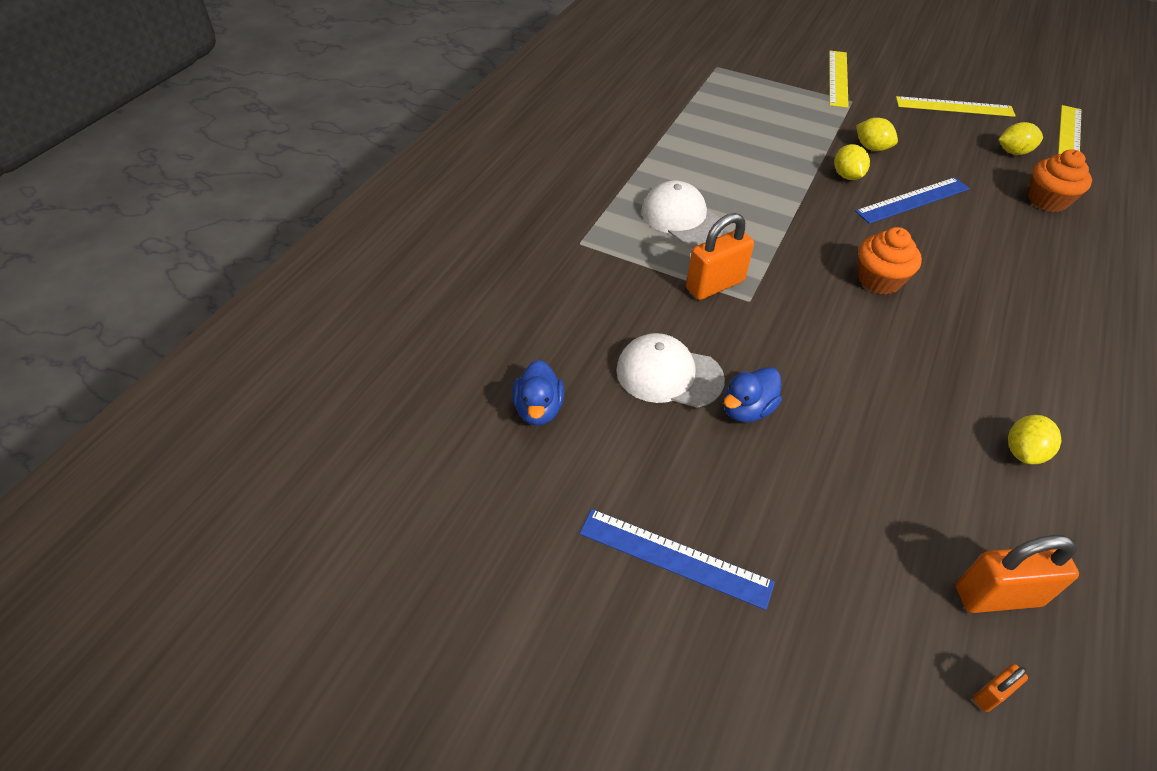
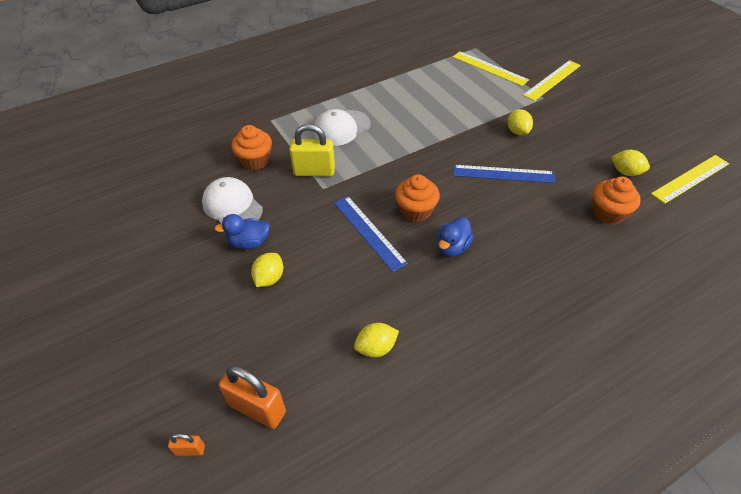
camera: 35 degrees right, 0 degrees up
blue duck [512,360,564,426] -> blue duck moved to [437,217,474,256]
blue ruler [579,509,775,610] -> blue ruler moved to [334,196,408,272]
white cap [641,181,724,245] -> white cap turned 120 degrees counterclockwise [313,109,371,146]
orange padlock [686,213,754,300] -> yellow padlock [289,124,335,176]
yellow lemon [835,144,870,180] -> yellow lemon moved to [251,253,283,287]
yellow ruler [896,96,1016,117] -> yellow ruler moved to [453,51,529,86]
none -> orange cupcake [231,125,272,170]

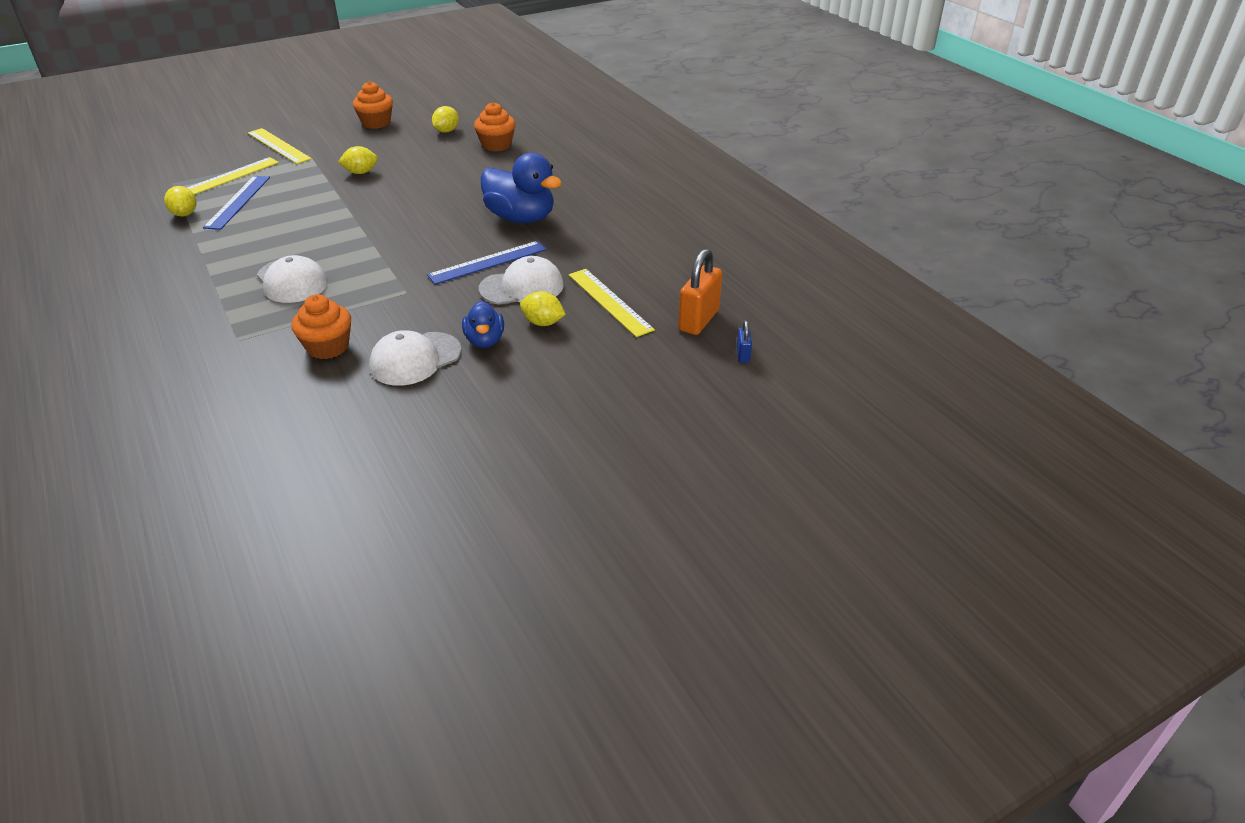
camera: 90 degrees left, 10 degrees down
orange padlock [168,434,205,456] -> blue padlock [737,321,752,363]
yellow padlock [289,124,335,176] -> none
yellow lemon [354,323,399,357] -> yellow lemon moved to [164,186,196,216]
orange cupcake [395,174,440,222] -> orange cupcake moved to [353,81,393,129]
blue duck [437,217,474,256] -> blue duck [481,153,562,223], size x1.77
blue ruler [453,165,555,183] -> blue ruler moved to [203,176,270,230]
yellow ruler [651,155,729,204] -> yellow ruler moved to [569,269,655,337]
none -> white cap [479,256,564,305]

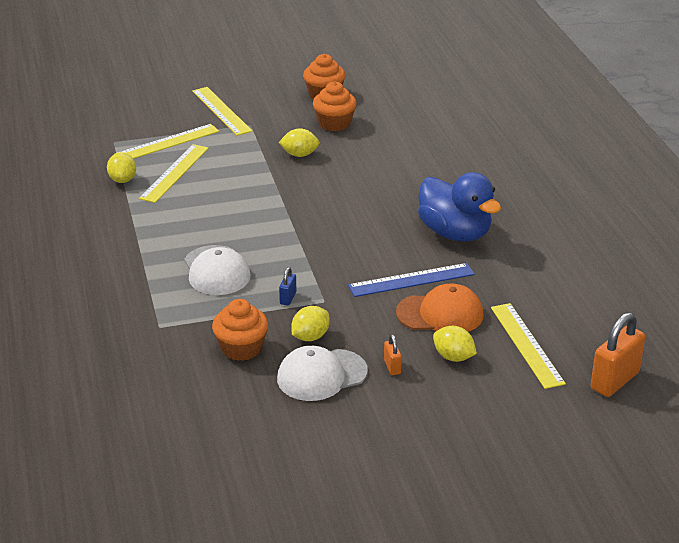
camera: 15 degrees right, 5 degrees down
blue ruler [203,176,270,230] -> yellow ruler [139,144,209,203]
yellow lemon [432,106,459,133] -> yellow lemon moved to [291,306,329,341]
blue duck [462,301,504,348] -> orange padlock [384,334,402,375]
orange cupcake [474,102,516,151] -> orange cupcake moved to [313,81,357,131]
white cap [479,256,564,305] -> orange cap [396,283,484,332]
blue padlock [737,321,752,363] -> blue padlock moved to [279,267,296,306]

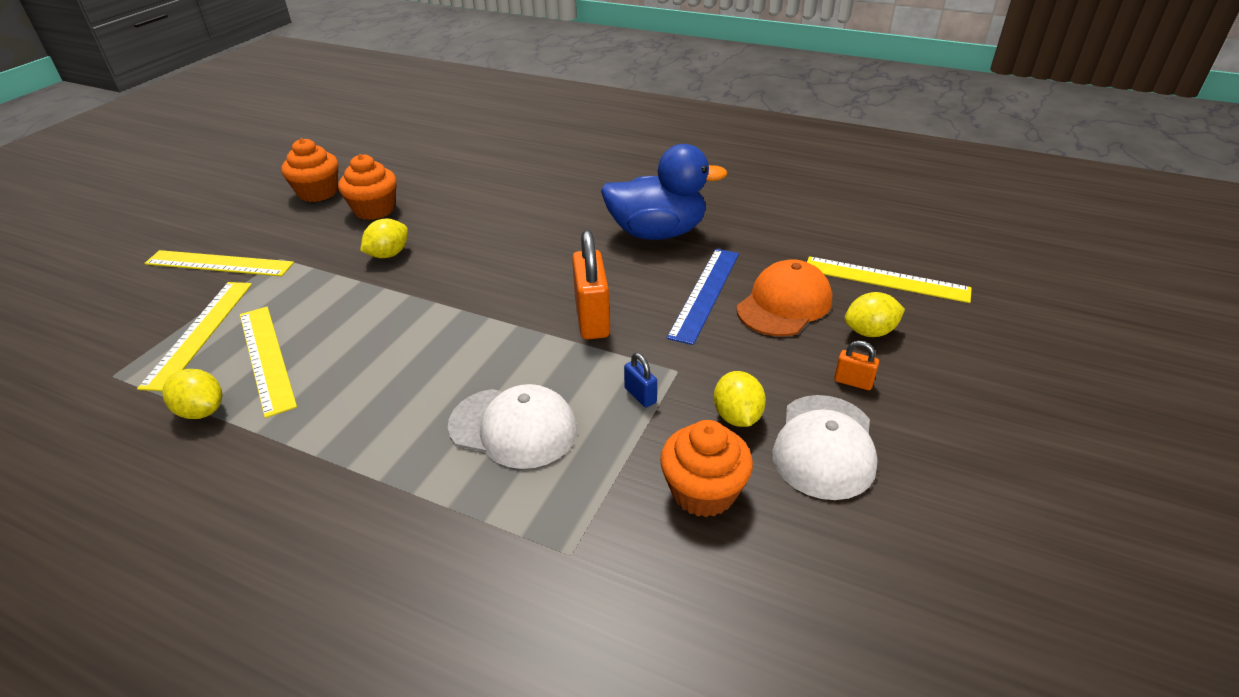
camera: 50 degrees left, 5 degrees up
orange padlock [591,312,645,397] -> orange padlock moved to [572,230,610,340]

